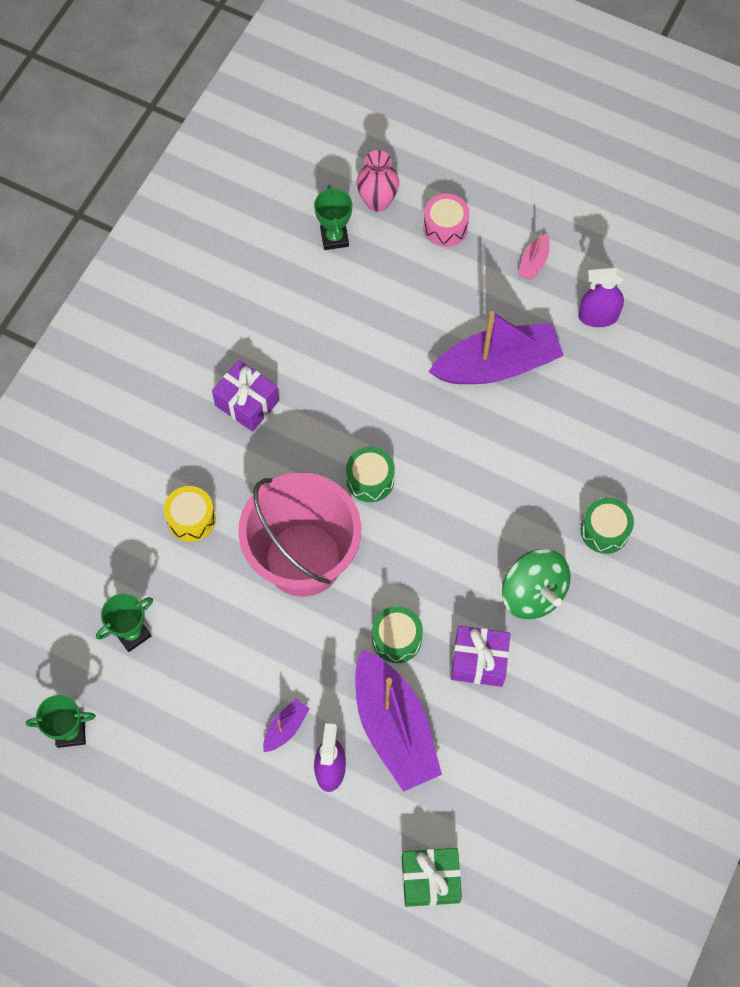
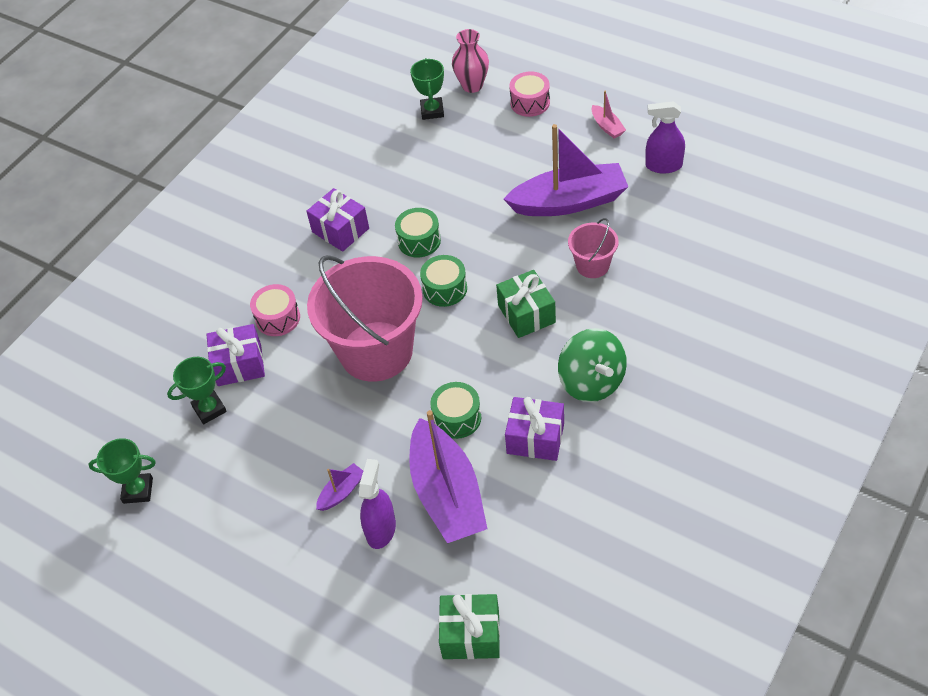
camera: 10 degrees right, 15 degrees down
yellow drum [164,486,216,542] -> pink drum [250,284,300,336]
pink boat [518,232,550,280] -> pink boat turned 60 degrees counterclockwise [592,91,626,138]
green drum [581,498,634,554] -> green drum moved to [395,208,441,257]
none -> purple gift [206,324,265,386]
none -> green gift [496,270,556,338]
none -> pink bucket [568,218,619,278]

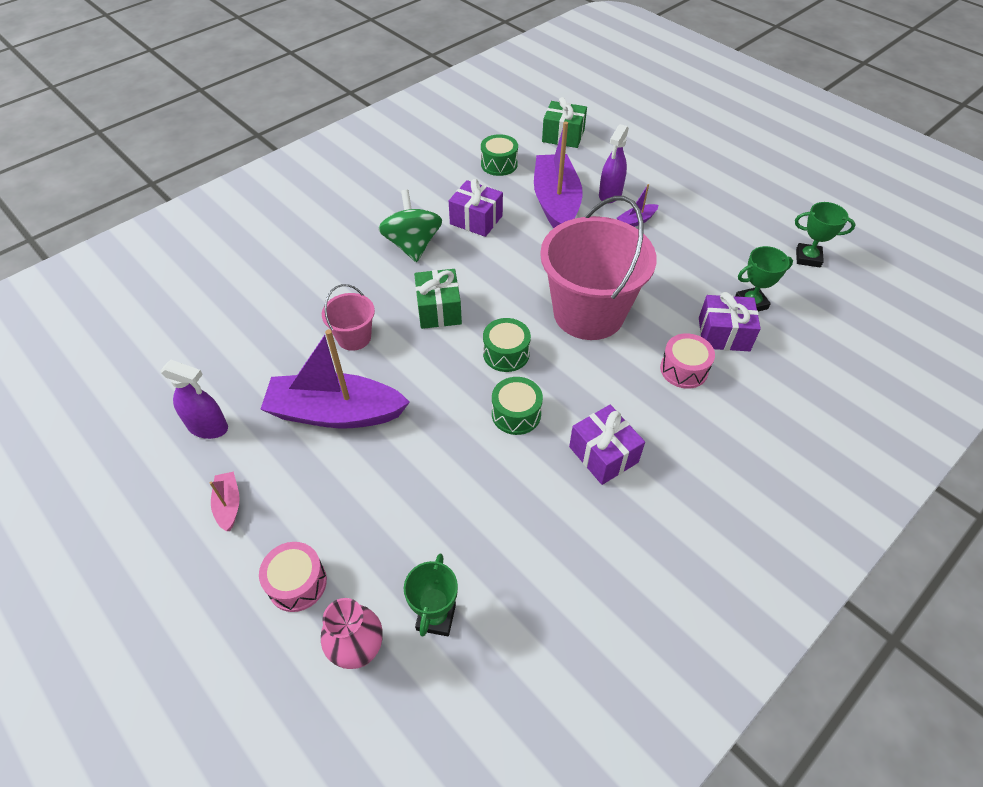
camera: 170 degrees left, 0 degrees up
green drum [430,382,481,439] -> green drum moved to [481,134,518,176]

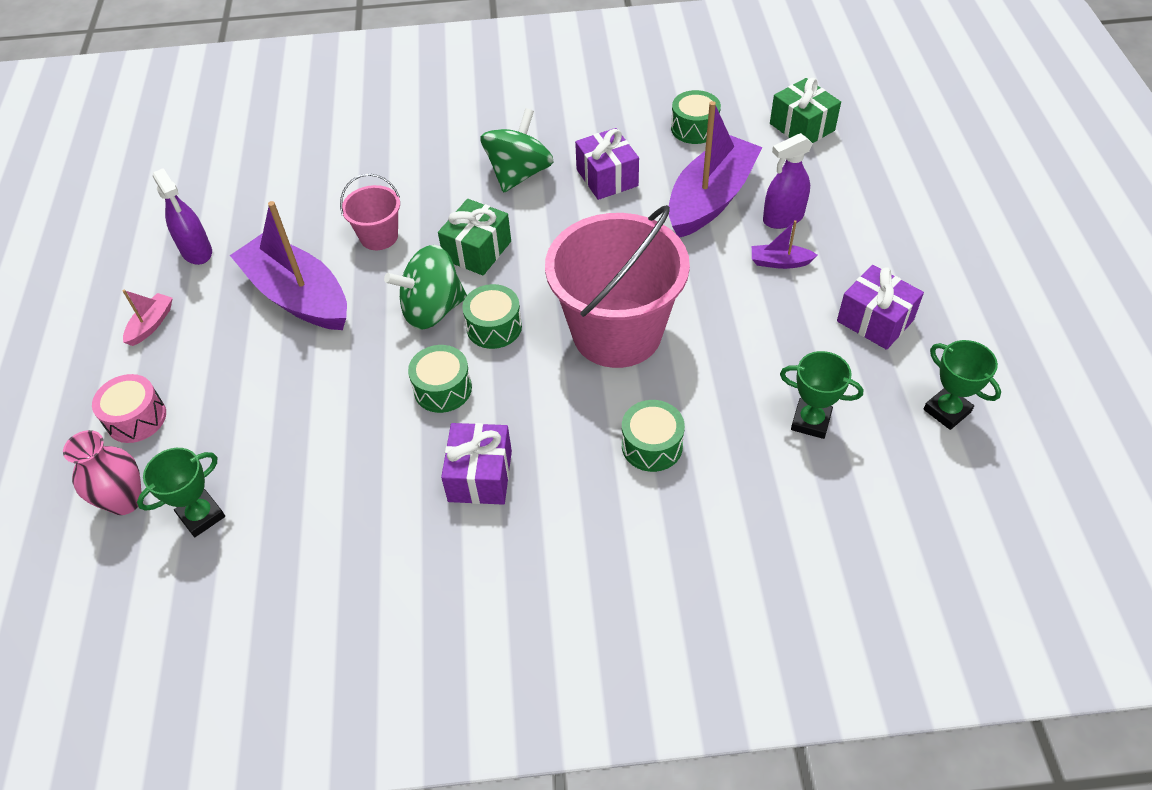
camera: 40 degrees right, 0 degrees up
pink drum [660,333,715,389] -> green drum [622,400,685,472]
purple gift [699,292,761,351] -> purple gift moved to [837,265,924,350]
none -> green spinning top [384,245,467,330]

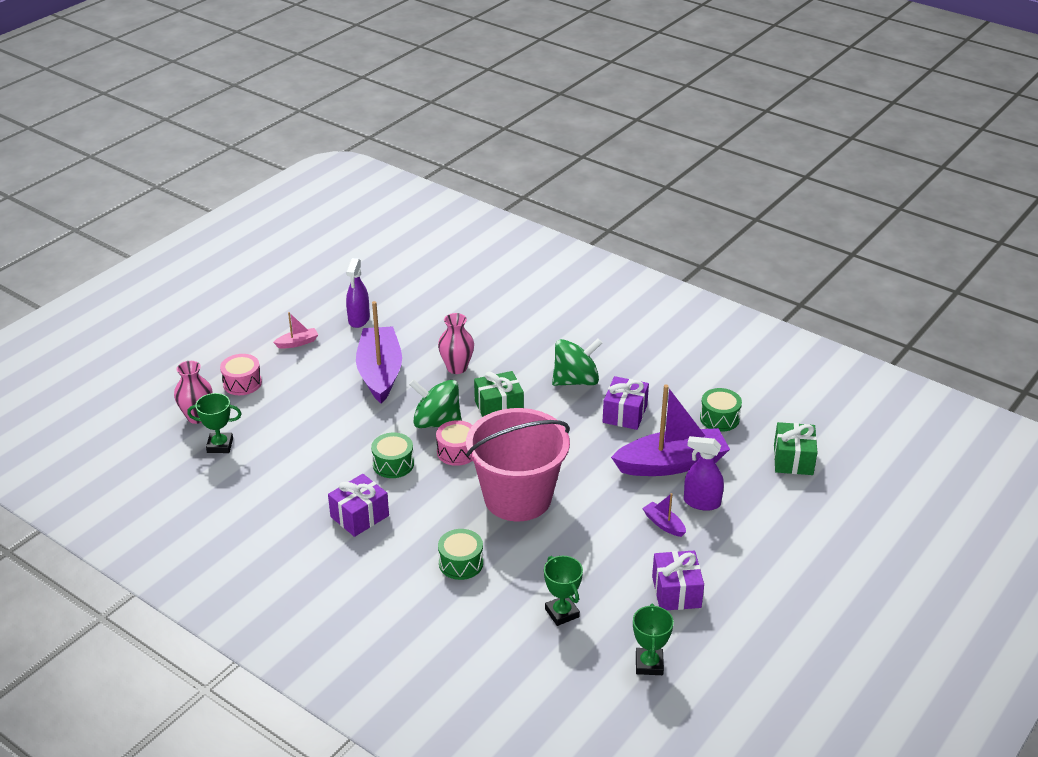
camera: 40 degrees right, 15 degrees down
pink bucket [340,173,400,250] -> pink vase [438,313,474,374]
green drum [462,284,522,349] -> pink drum [436,420,472,466]

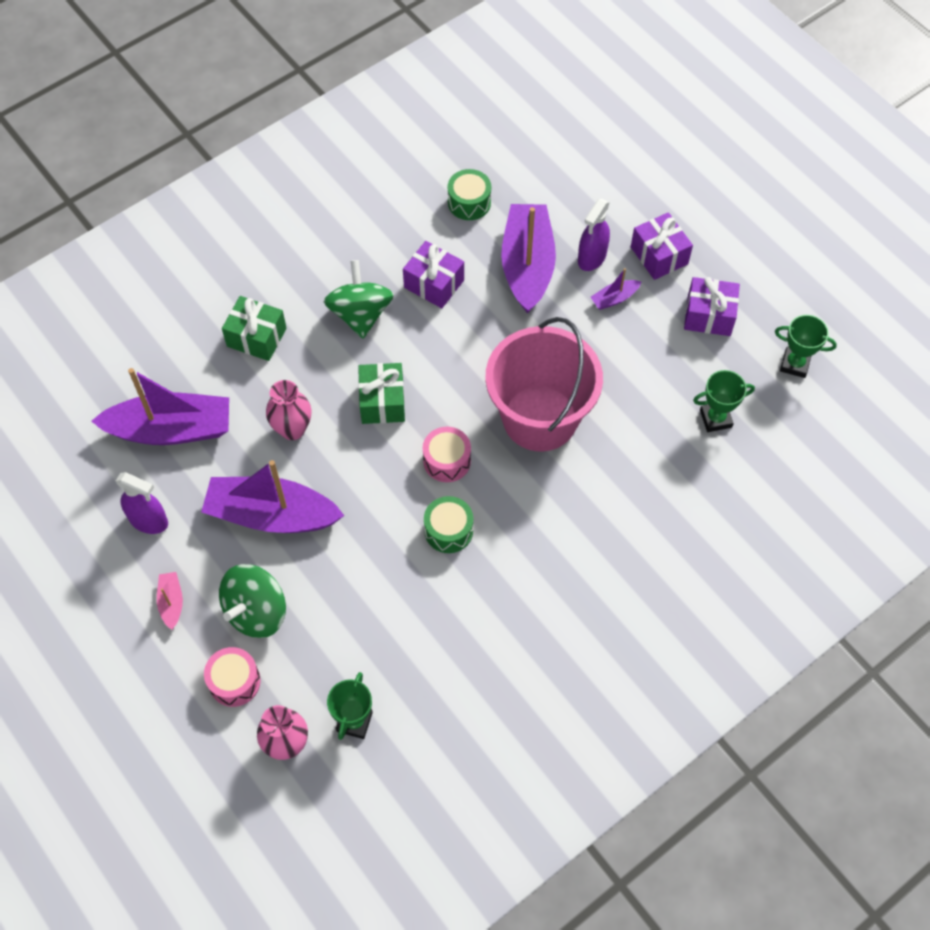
camera: 75 degrees left, 25 degrees up
purple gift [328,474,389,537] -> purple gift moved to [631,212,693,280]
green spinning top [409,379,462,428] -> green spinning top moved to [219,564,286,638]
green drum [438,529,483,580] -> none
green gift [774,422,818,475] -> green gift moved to [222,296,286,361]
none -> purple boat [91,368,229,445]

